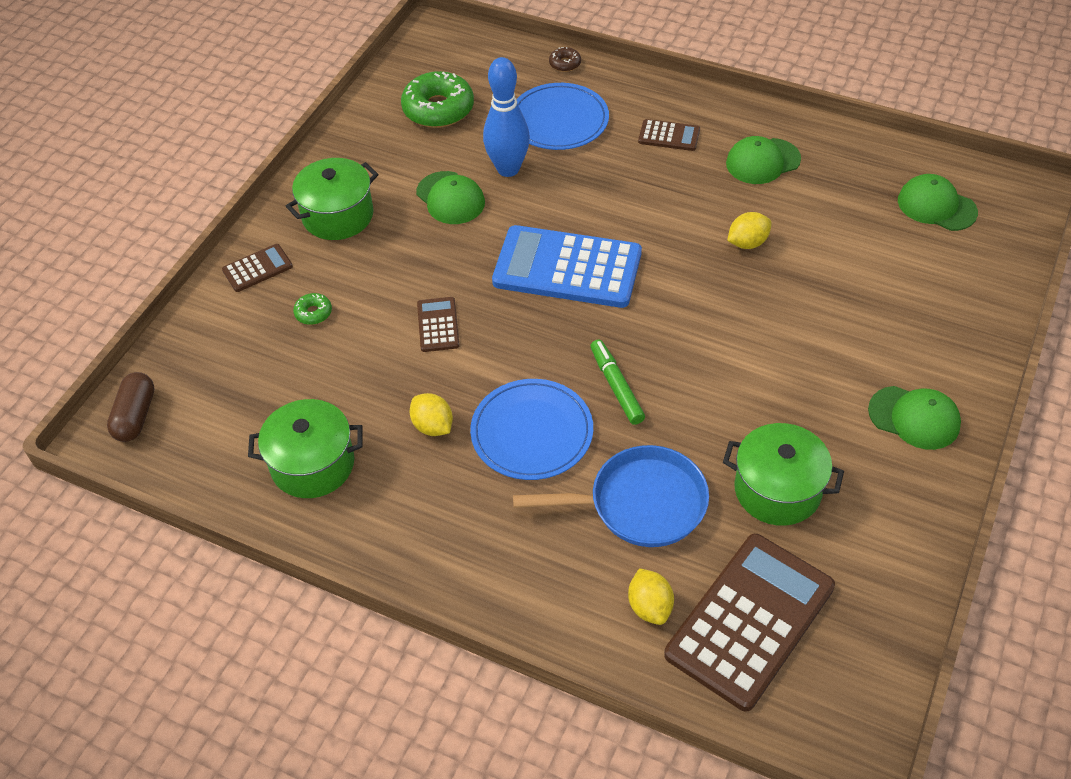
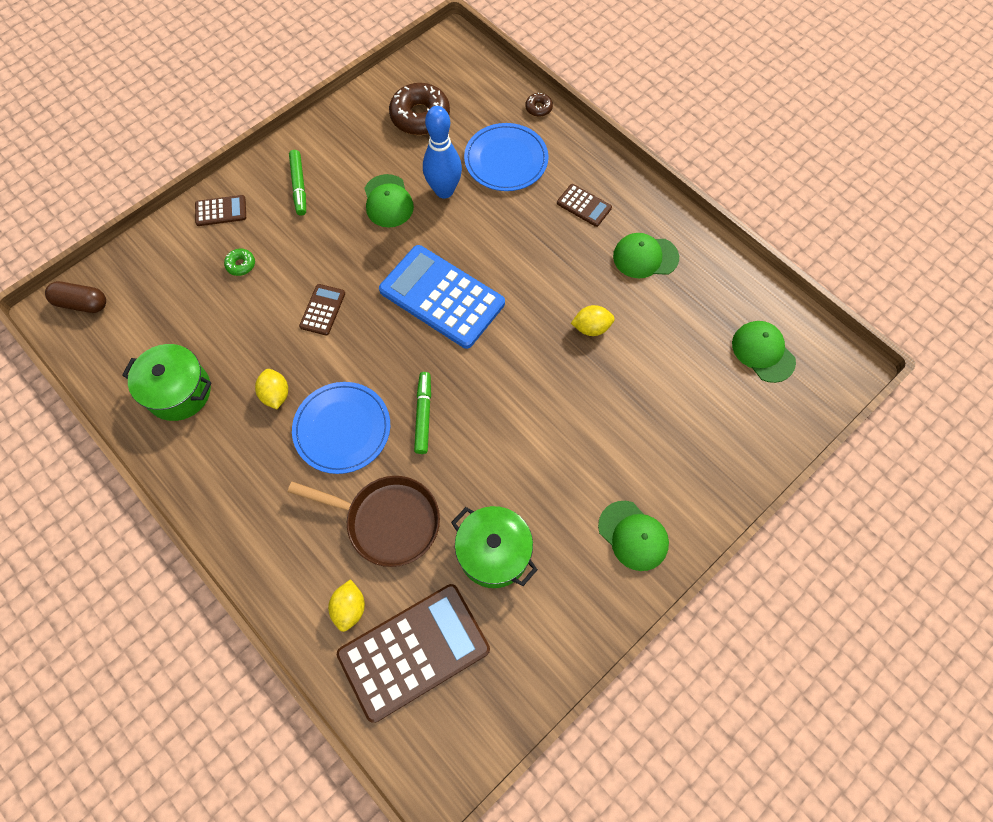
camera: 20 degrees right, 15 degrees up
brown capsule [107,372,155,442] -> brown capsule turned 75 degrees clockwise [45,281,106,313]
green pot [286,158,378,240] -> green marker [289,150,306,216]
green donut [401,71,474,128] -> brown donut [389,83,450,135]
blue pan [513,445,709,547] -> brown pan [288,476,440,567]

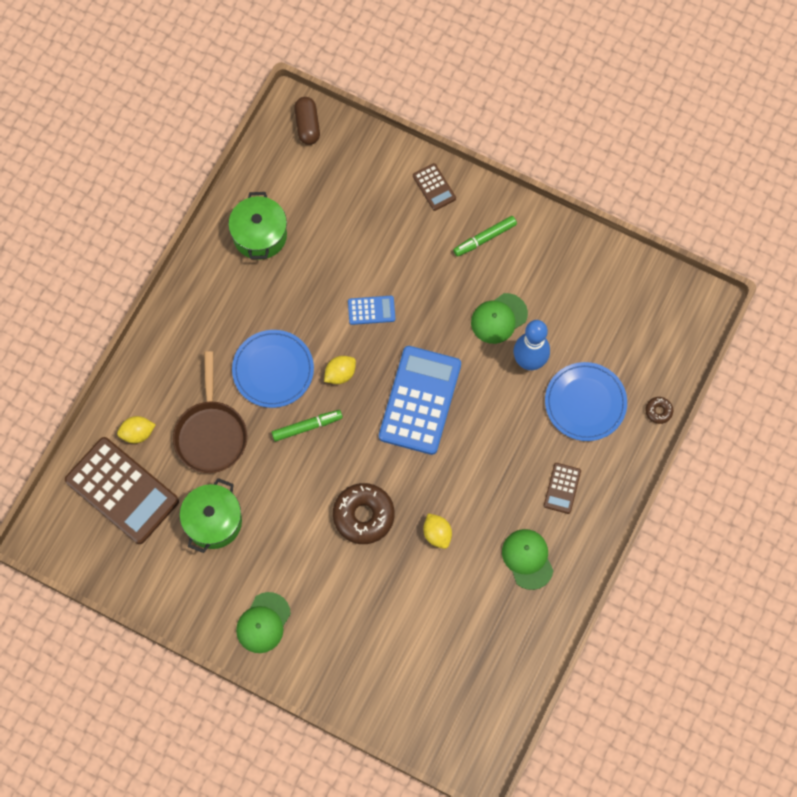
camera: 70 degrees right, 5 degrees up
green donut [224,249,255,276] -> none
yellow lemon [255,369,288,409] -> yellow lemon moved to [324,356,356,384]
brown calculator [299,284,345,336] -> blue calculator [348,296,395,325]
brown donut [389,83,450,135] -> brown donut moved to [333,483,395,544]
green cap [732,321,796,383] -> none

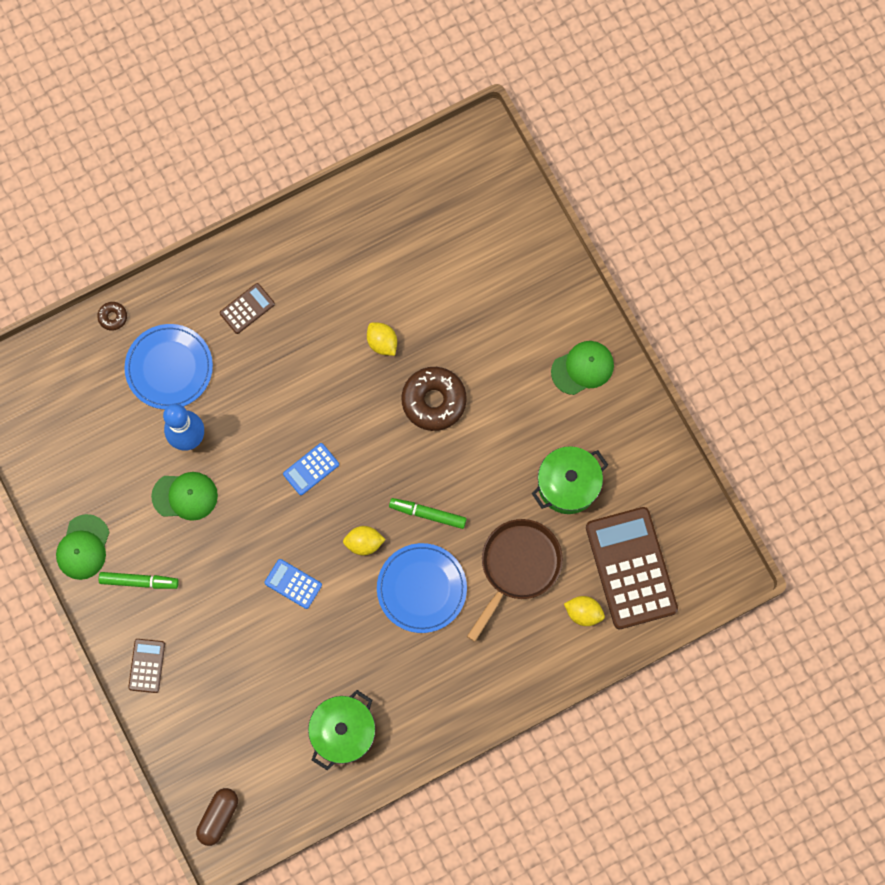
camera: 145 degrees left, 5 degrees up
blue calculator [379,346,461,455] -> blue calculator [283,443,339,495], size x0.46
yellow lemon [423,513,452,549] -> yellow lemon turned 45 degrees counterclockwise [367,322,397,356]
green cap [502,529,553,590] -> green cap moved to [56,514,110,580]

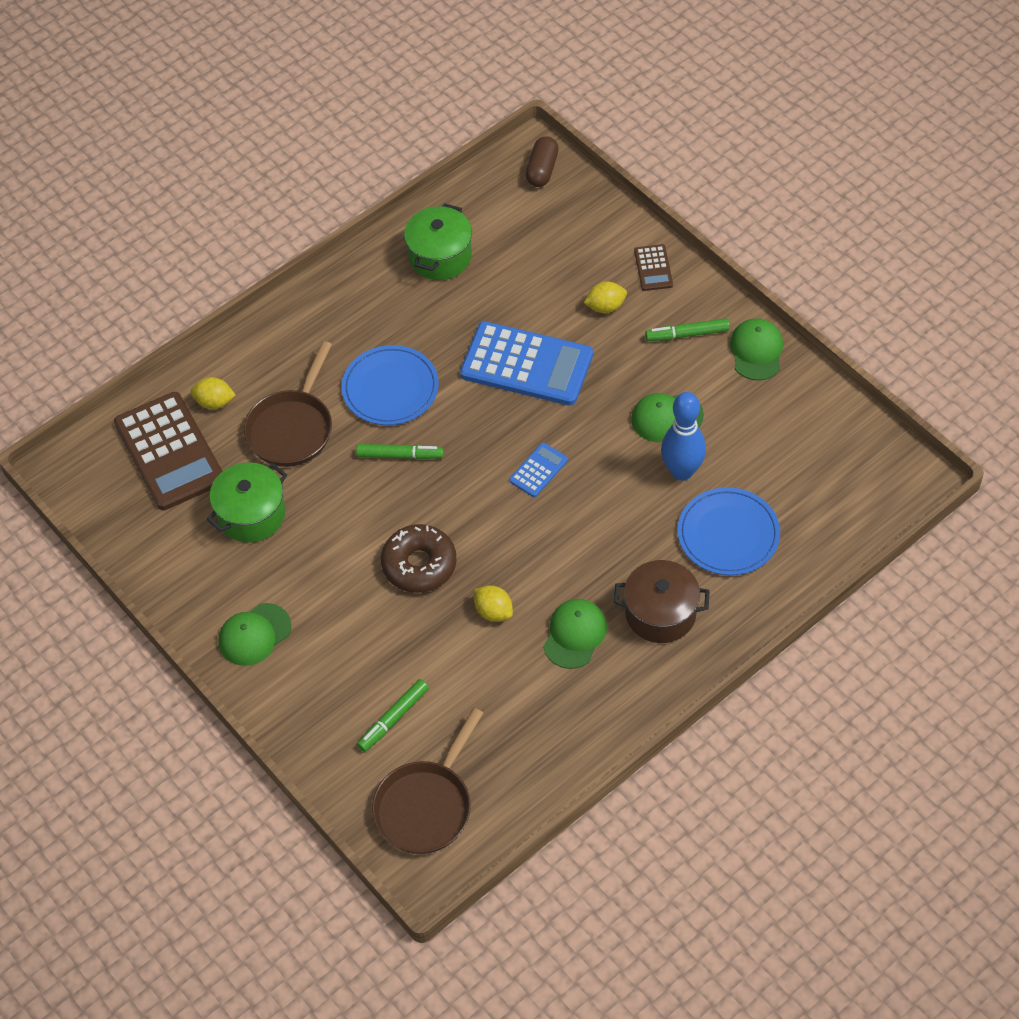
camera: 170 degrees right, 20 degrees down
brown donut [97,302,127,331] -> none
brown calculator [220,283,275,334] -> brown pot [614,560,710,643]
blue calculator [264,559,322,609] -> blue calculator [460,321,593,406], size x2.18
yellow lemon [343,526,386,555] -> yellow lemon moved to [584,281,627,313]
none -> green marker [357,679,429,752]
none -> brown pan [372,708,483,854]
none -> green cap [543,599,607,669]

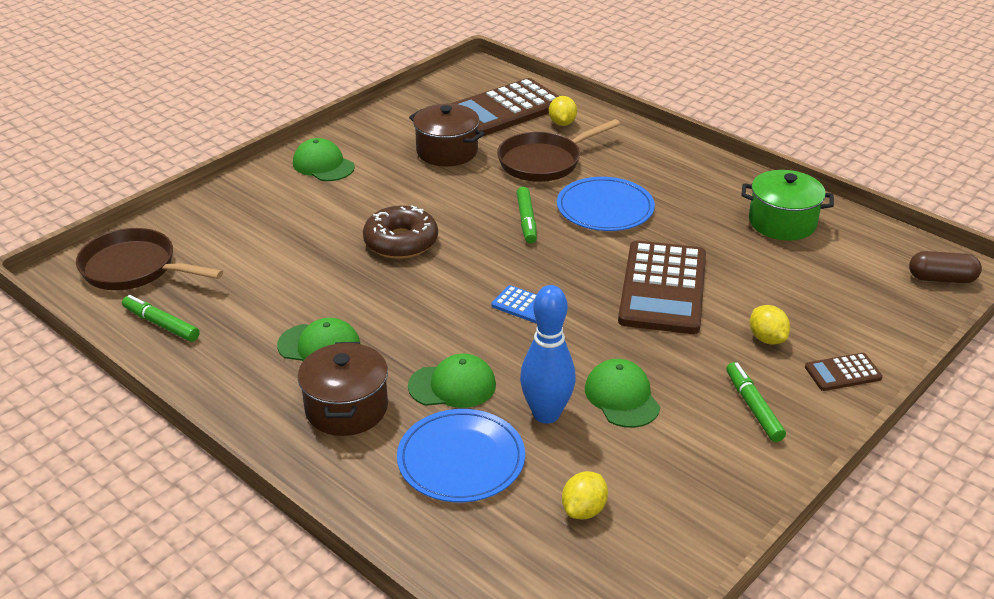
camera: 80 degrees right, 20 degrees down
green pot [206,462,287,543] -> brown pot [409,104,485,166]
brown pan [244,341,332,467] -> brown pan turned 45 degrees counterclockwise [497,119,620,182]
green marker [357,679,429,752] -> green marker moved to [122,295,200,342]
blue calculator [460,321,593,406] -> brown calculator [618,240,706,334]
yellow lemon [474,585,513,622] -> yellow lemon moved to [562,471,608,520]
green cap [730,318,783,381] -> green cap moved to [408,353,496,408]

